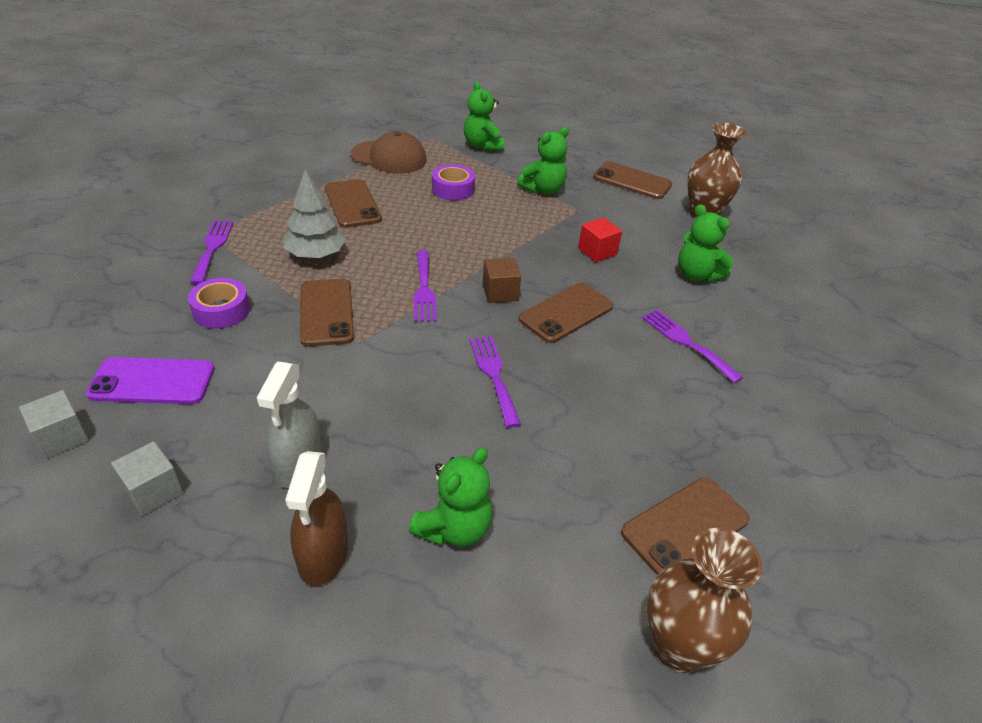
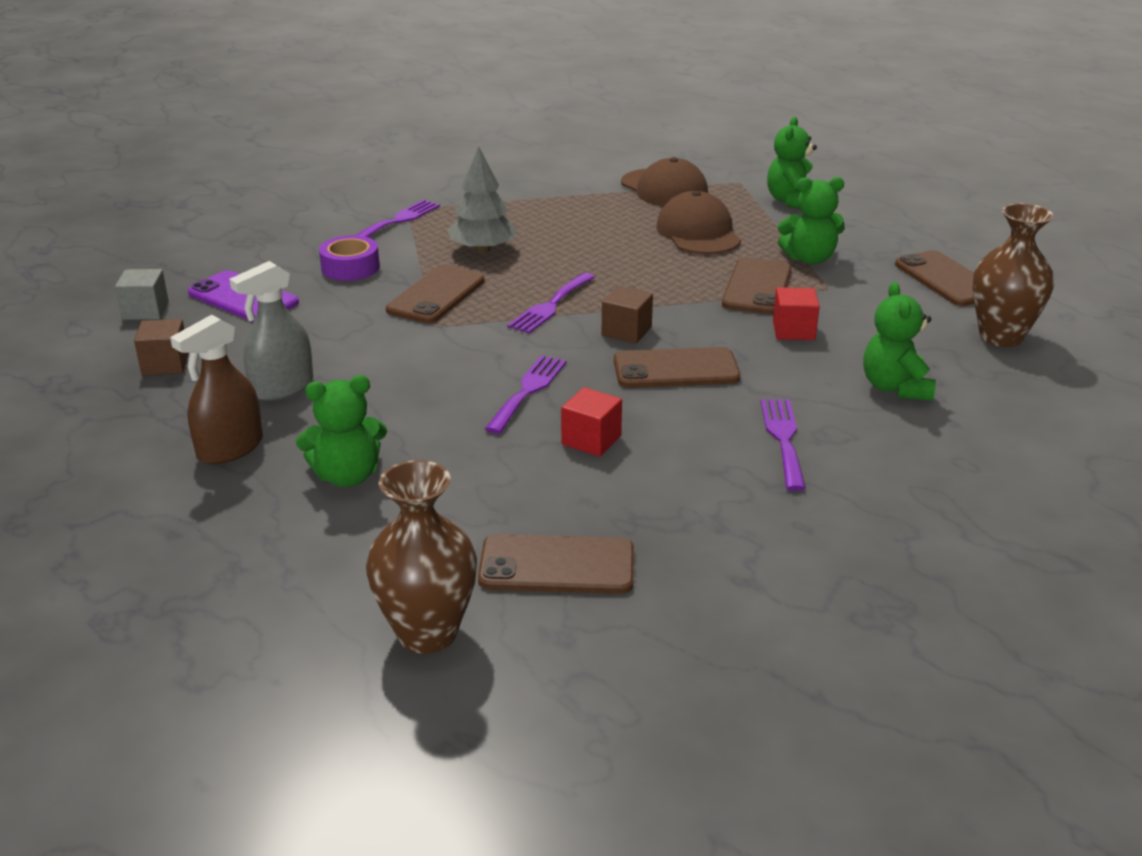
camera: 40 degrees right, 10 degrees down
grey cube [111,441,183,516] -> brown cube [134,319,189,376]
brown phone [325,179,382,228] -> brown phone moved to [722,257,791,314]
purple tape [432,164,475,201] -> brown cap [656,191,741,254]
none -> red cube [561,387,622,457]

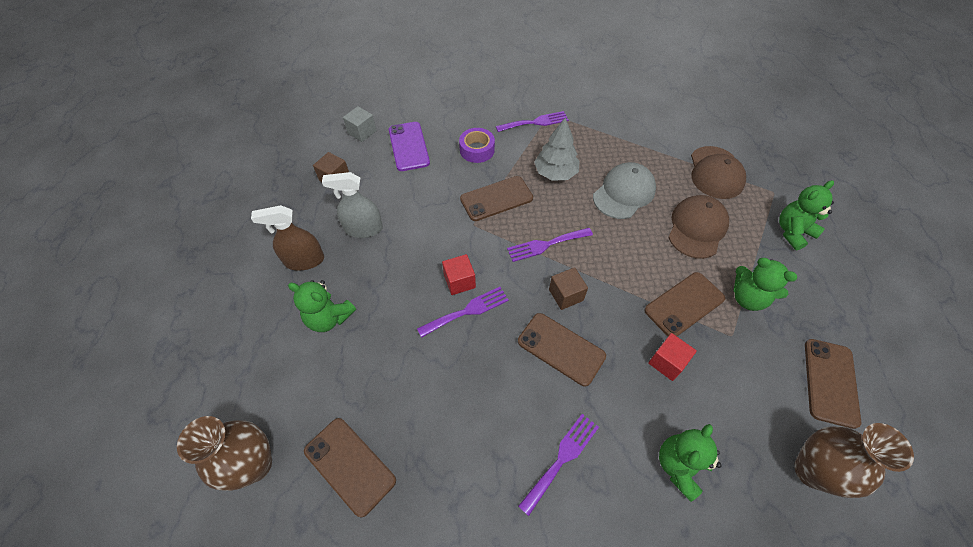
camera: 40 degrees right, 25 degrees up
red cube [561,387,622,457] -> red cube moved to [442,254,476,295]
none -> grey cap [593,162,656,219]

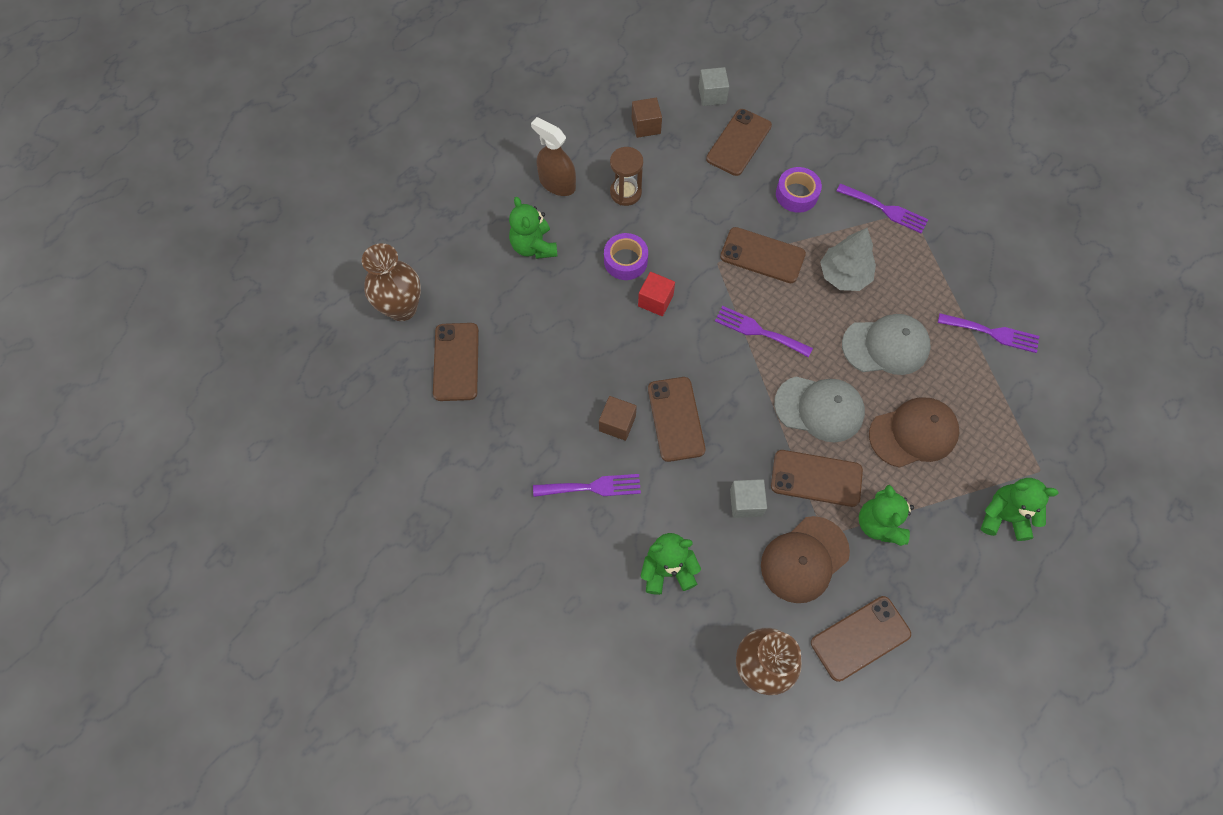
camera: 45 degrees right, 10 degrees up
grey spray bottle [322,172,383,238] -> brown hourglass [610,147,643,206]
purple phone [389,122,430,171] -> brown phone [706,109,772,176]
purple fork [417,287,509,338] -> purple fork moved to [938,313,1039,353]
brown cube [549,267,588,310] -> brown cube moved to [599,396,637,441]
red cube [648,333,697,381] -> grey cube [730,479,767,518]
brown cap [691,146,746,199] -> brown cap moved to [761,516,850,603]
none -> purple tape [604,233,648,280]
none -> grey cap [774,377,865,442]

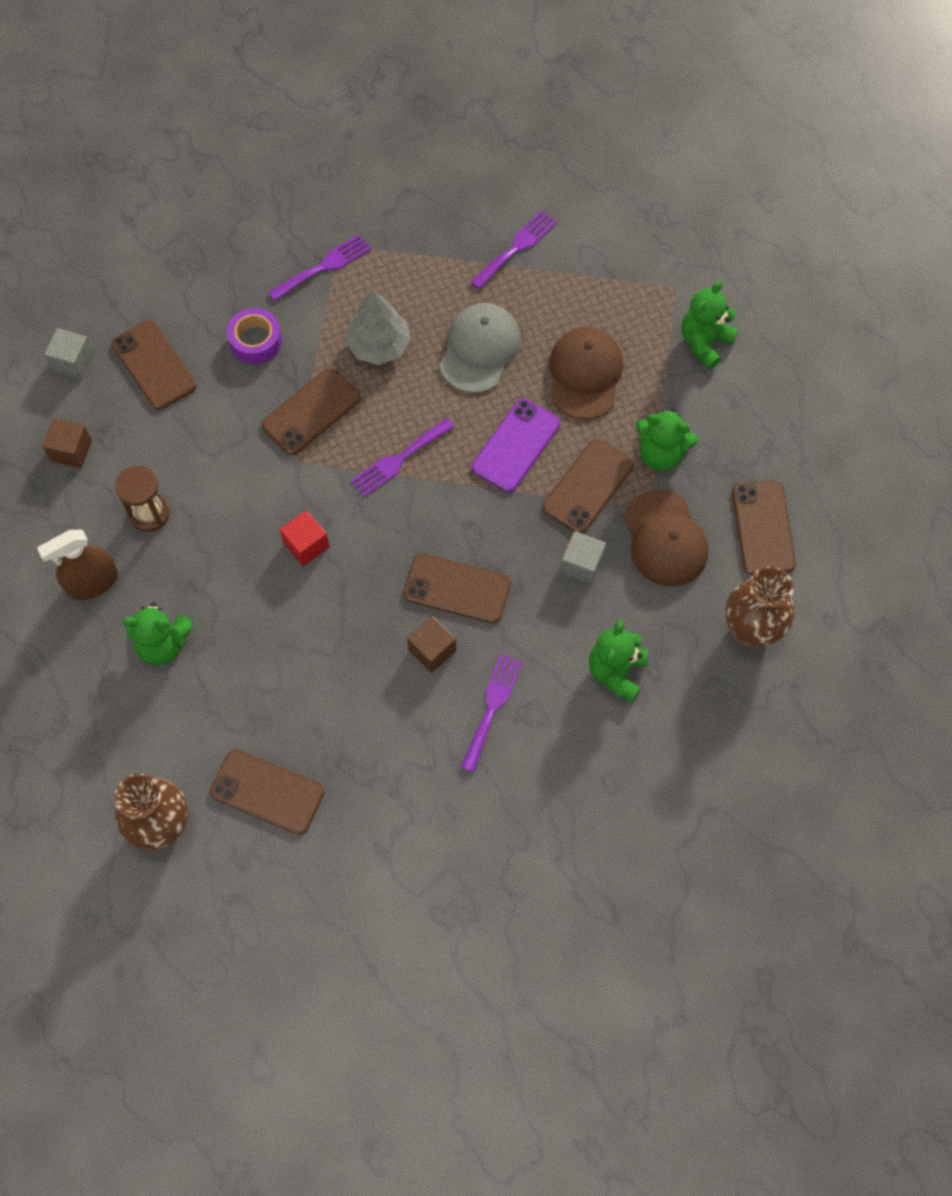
camera: 65 degrees left, 0 degrees up
purple tape [604,233,648,280] -> none
grey cap [774,377,865,442] -> purple phone [472,399,561,492]

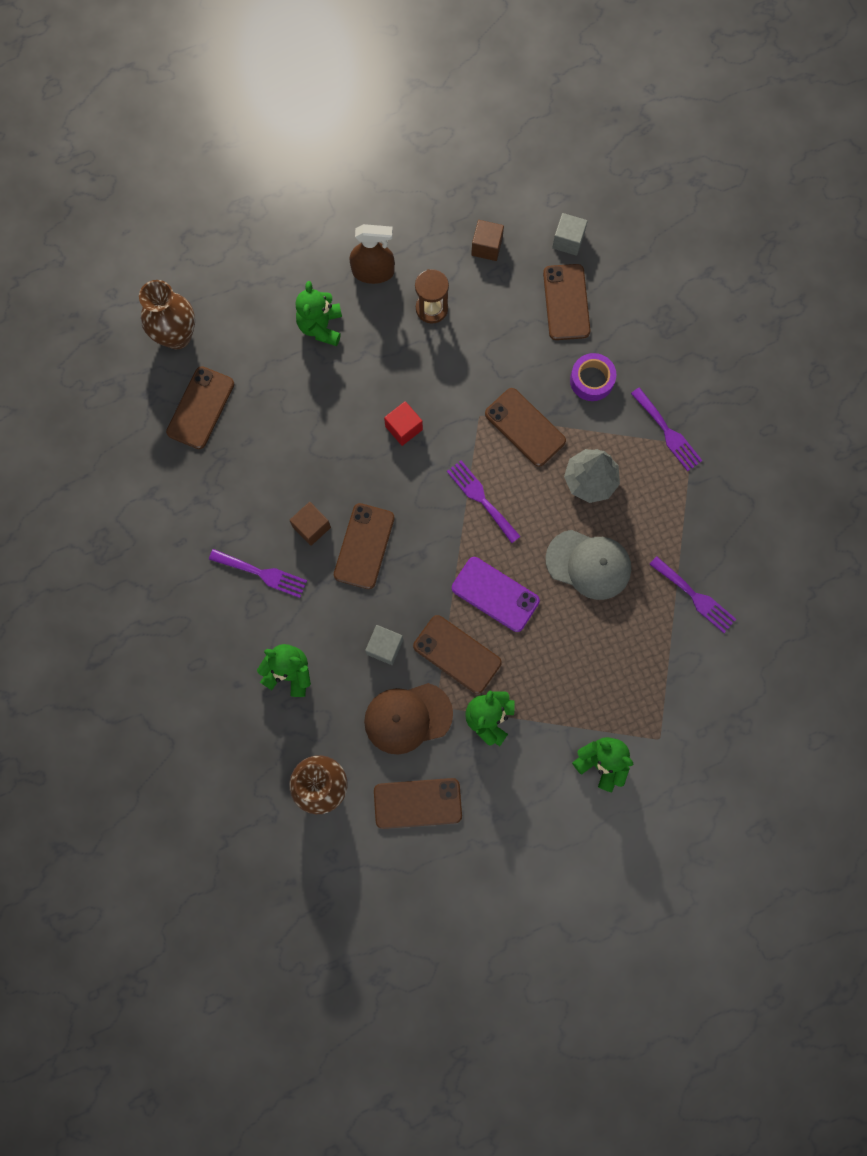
camera: 90 degrees right, 10 degrees up
brown spray bottle [37,530,118,600] -> brown spray bottle turned 120 degrees clockwise [349,224,395,284]
brown phone [111,320,197,410] -> brown phone turned 60 degrees counterclockwise [543,264,591,340]
brown cap [549,327,623,420] -> none

